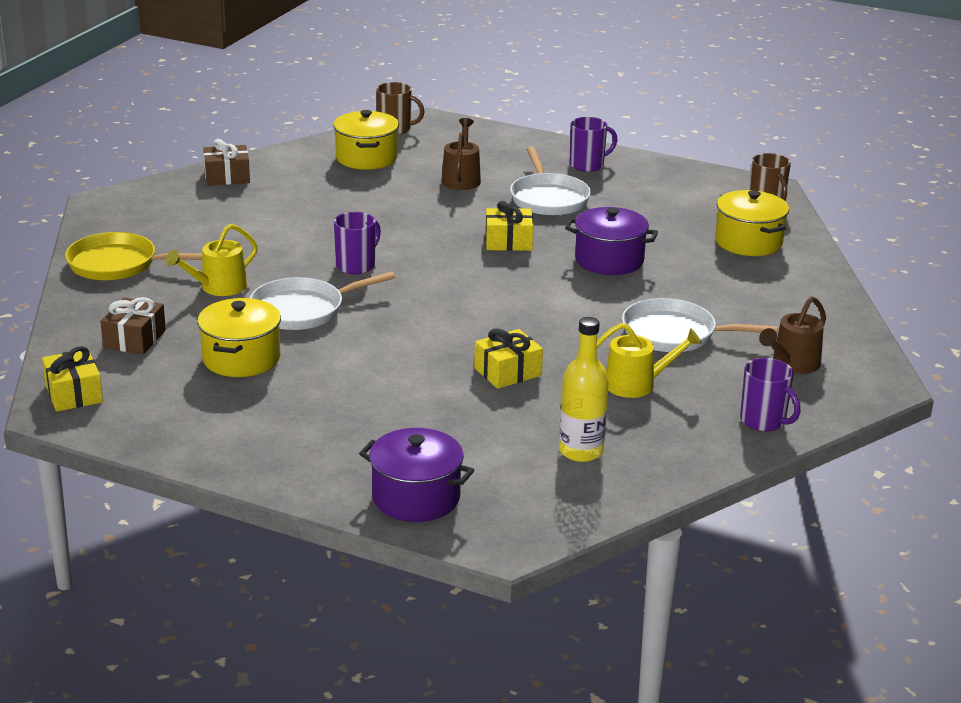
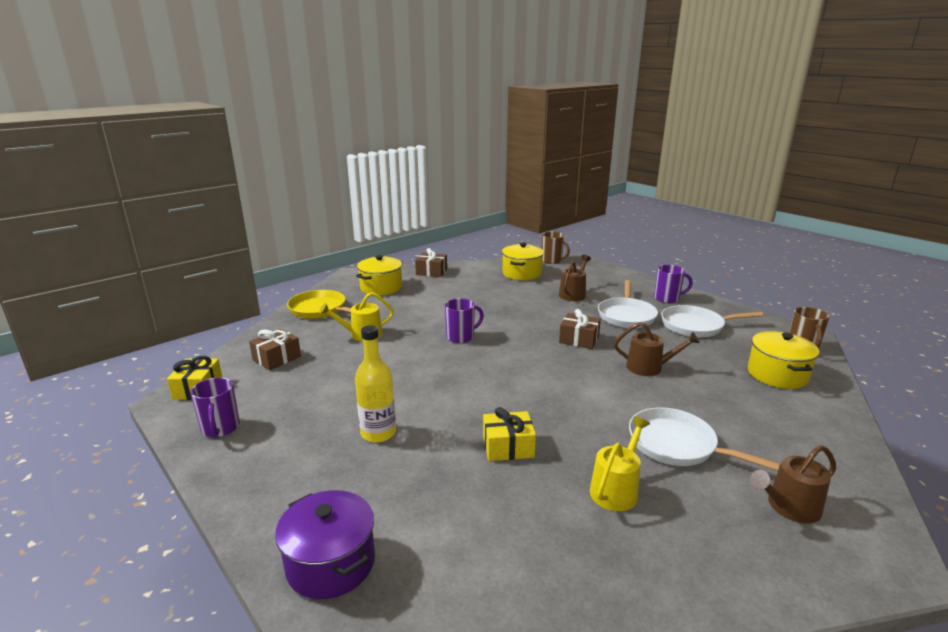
camera: 25 degrees right, 5 degrees down
yellow pot [197,298,281,377] -> yellow pot moved to [356,255,403,296]
white pan [250,272,395,330] -> white pan moved to [661,305,764,337]
yellow gift [485,201,533,251] -> brown gift [559,309,601,349]
yellow bottle [559,317,609,462] -> yellow bottle moved to [355,325,396,443]
purple pot [565,207,658,275] -> brown watering can [614,322,700,376]
yellow watering can [597,323,702,398] -> yellow watering can turned 75 degrees counterclockwise [590,417,650,511]
purple mug [740,358,801,431] -> purple mug moved to [190,377,240,437]

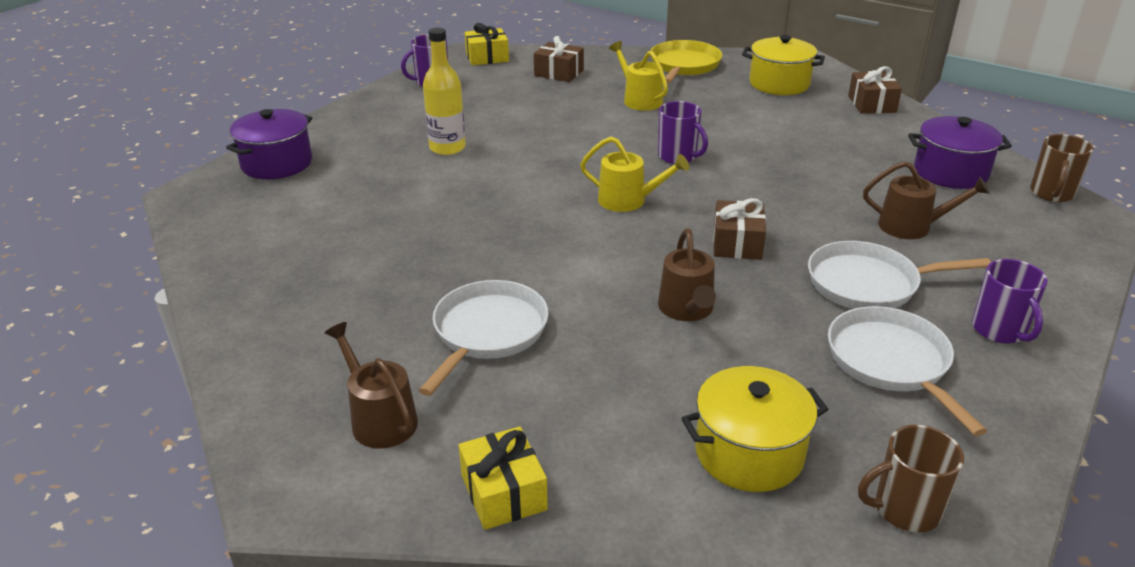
camera: 75 degrees right, 10 degrees up
yellow gift [483,407,536,461] -> yellow gift moved to [459,426,548,530]
yellow pot [502,242,544,280] -> purple pot [908,116,1012,189]
yellow watering can [590,417,650,511] -> yellow watering can moved to [580,137,689,212]

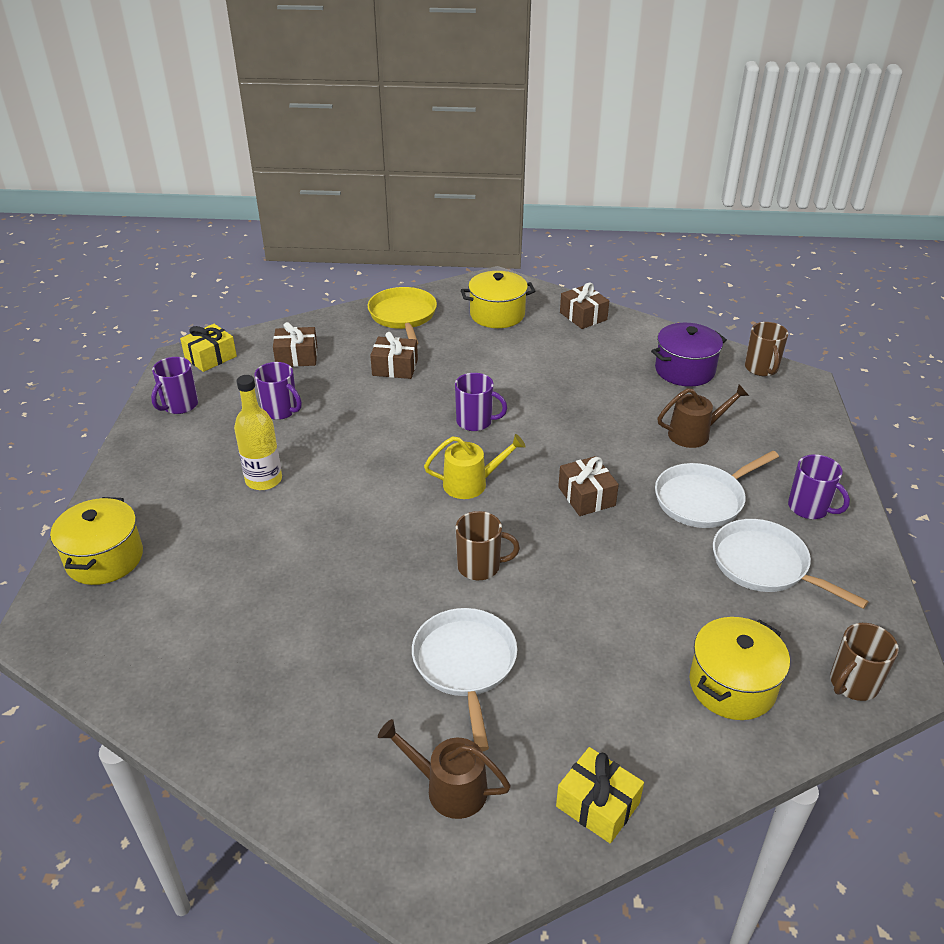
camera: 30 degrees left, 5 degrees up
purple pot [226,109,312,179] -> yellow pot [50,497,143,585]
yellow watering can [609,41,668,111] -> brown gift [370,332,418,379]
brown watering can [658,229,716,321] -> none
none -> purple mug [254,362,302,420]
none -> brown mug [456,511,520,580]

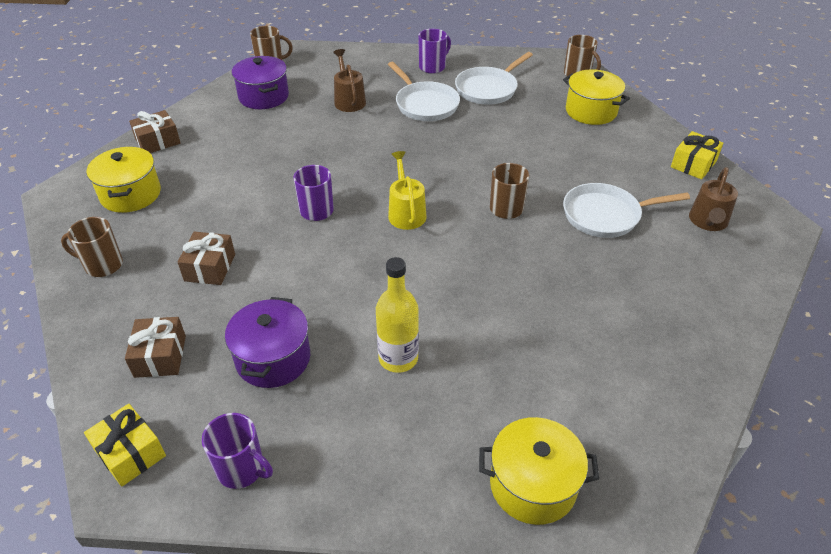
camera: 90 degrees left, 5 degrees up
purple mug [254,362,302,420] -> purple pot [225,297,310,388]
yellow pan [368,287,437,345] -> brown mug [61,217,123,277]
brown gift [558,456,619,516] -> none

